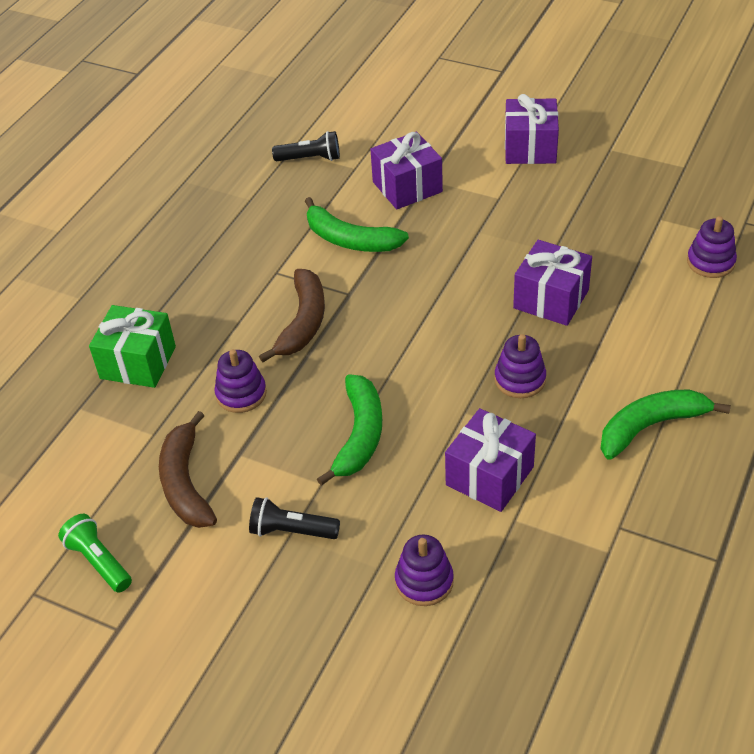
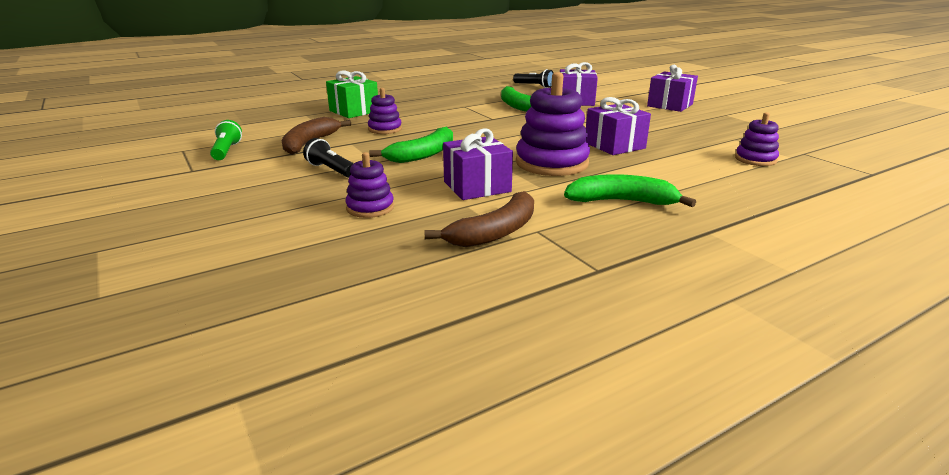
camera: 30 degrees right, 20 degrees down
brown banana [259,269,325,362] -> brown banana moved to [425,191,534,247]
purple stacking toy [494,334,546,398] -> purple stacking toy [516,72,590,176], size x1.84

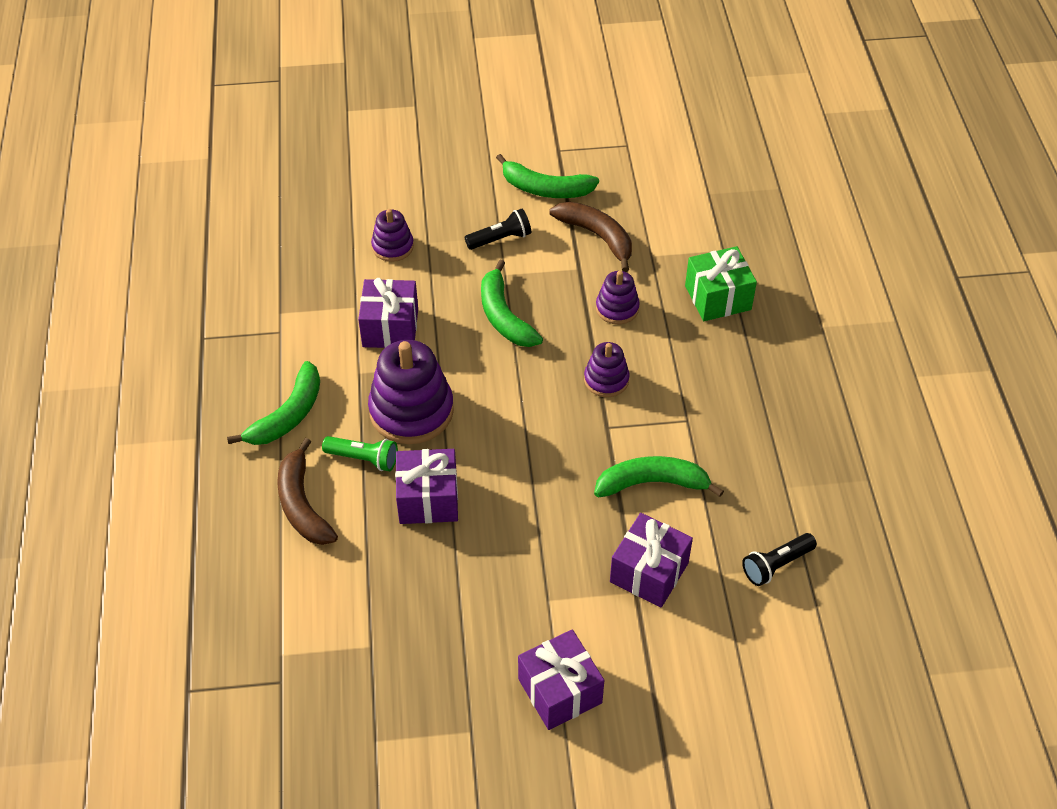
camera: 115 degrees right, 25 degrees up
green flashlight [210,120,242,160] -> green flashlight moved to [322,436,398,471]
brown banana [425,191,534,247] -> brown banana moved to [277,438,338,545]
purple stacking toy [735,112,779,166] -> purple stacking toy moved to [584,342,630,397]
none -> green banana [496,154,599,198]

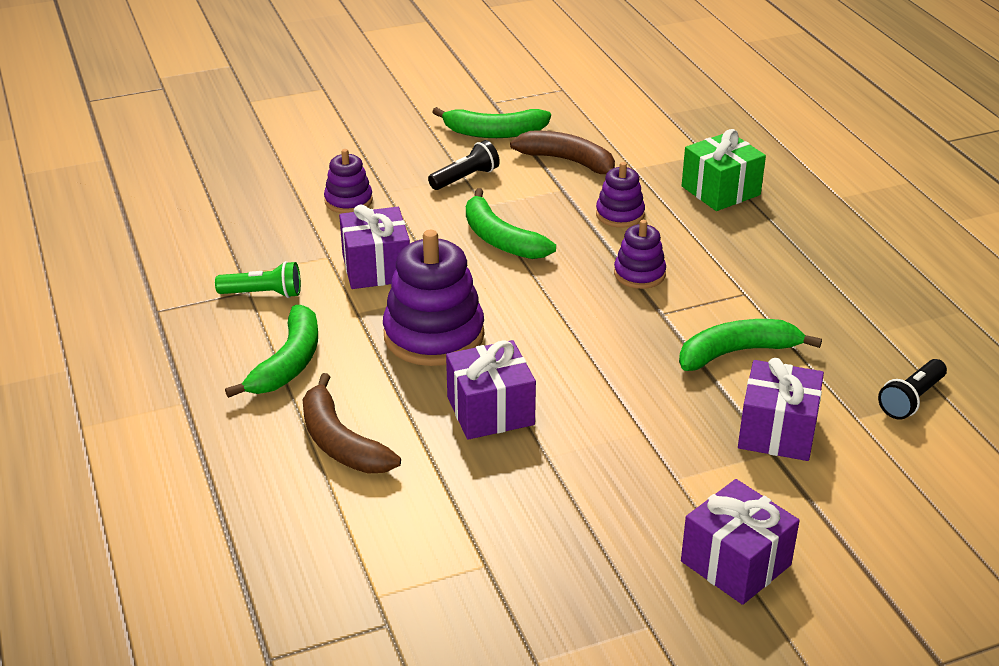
camera: 15 degrees left, 15 degrees down
green flashlight [322,436,398,471] -> green flashlight moved to [215,261,301,298]

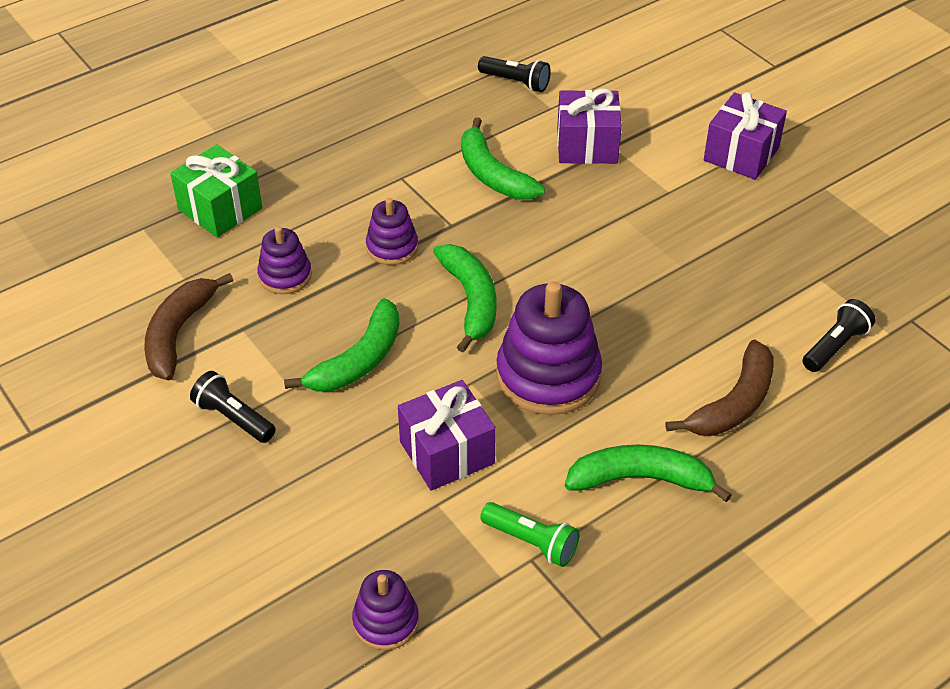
camera: 105 degrees left, 10 degrees up
green flashlight [215,261,301,298] -> green flashlight turned 135 degrees clockwise [480,502,579,567]
purple stacking toy [324,149,373,213] -> purple stacking toy moved to [352,570,419,650]
green banana [432,107,551,138] -> green banana moved to [433,244,497,352]
purple gift [446,340,536,440] -> none
none -> black flashlight [803,299,875,372]

